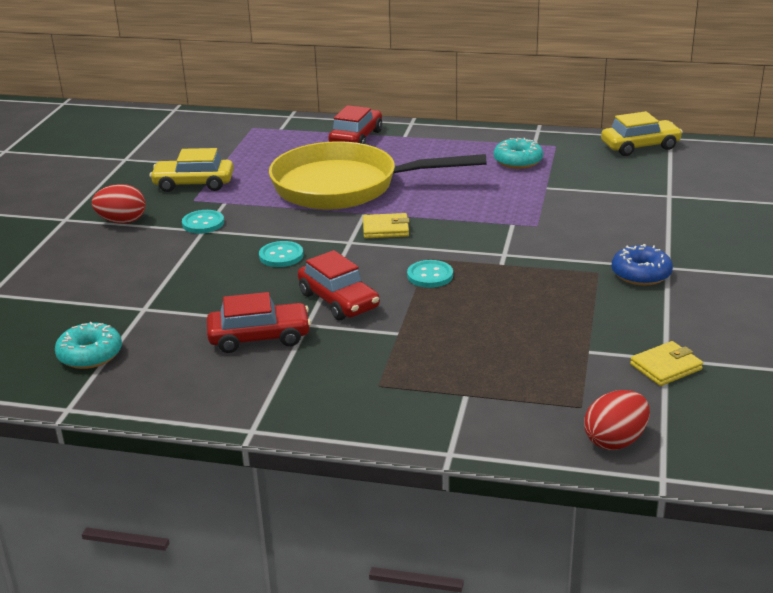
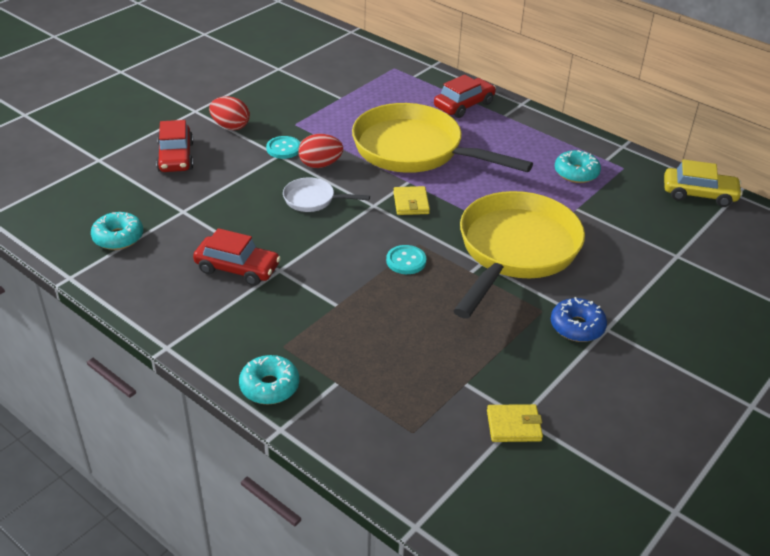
camera: 25 degrees right, 10 degrees up
yellow car [150,148,234,192] -> none
turquoise button [259,241,304,267] -> white pan [283,177,370,212]
red car [298,250,380,320] -> red car moved to [156,120,194,172]
yellow wallet [363,213,410,238] -> yellow wallet turned 60 degrees clockwise [394,186,430,215]
red egg [584,390,650,450] -> red egg moved to [298,134,343,168]
none -> turquoise donut [239,355,299,404]
none -> yellow pan [453,191,585,319]

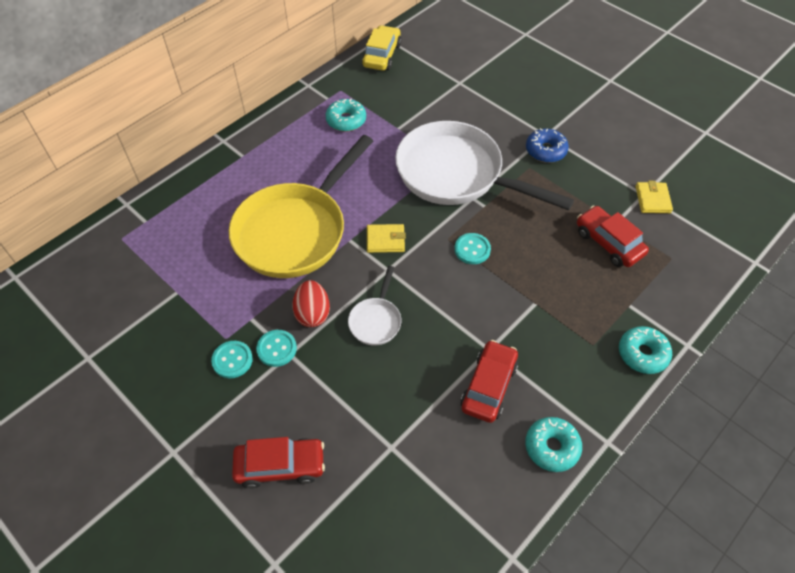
camera: 85 degrees left, 15 degrees up
turquoise donut [91,212,143,250] -> turquoise donut moved to [525,417,582,472]
red egg [209,96,250,130] -> none
red car [434,75,496,118] -> red car moved to [577,205,649,267]
yellow pan [453,191,585,319] -> white pan [395,121,574,211]
none -> turquoise button [211,341,253,378]

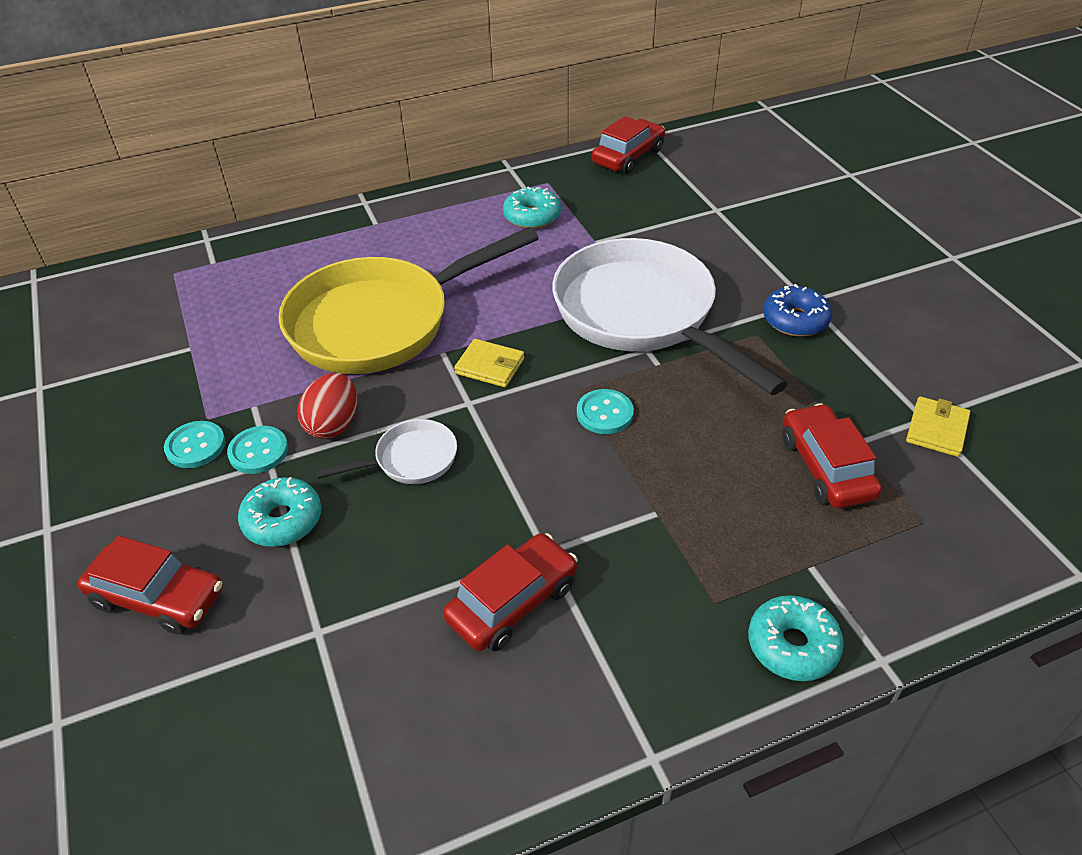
camera: 25 degrees right, 10 degrees down
white pan [348,266,401,345] -> white pan turned 150 degrees counterclockwise [316,419,457,484]
yellow car [362,25,402,71] -> red car [592,116,665,174]
turquoise donut [525,417,582,472] -> turquoise donut moved to [238,477,321,547]

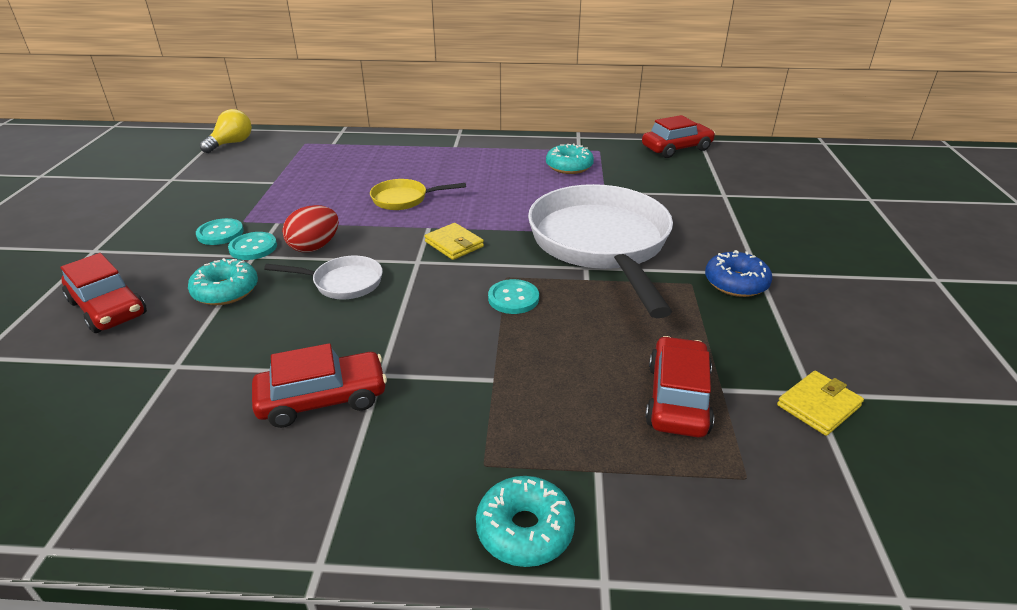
camera: 25 degrees right, 10 degrees down
yellow pan [278,227,539,374] -> yellow pan [370,179,466,210], size x0.43
none -> yellow light bulb [200,109,252,153]

